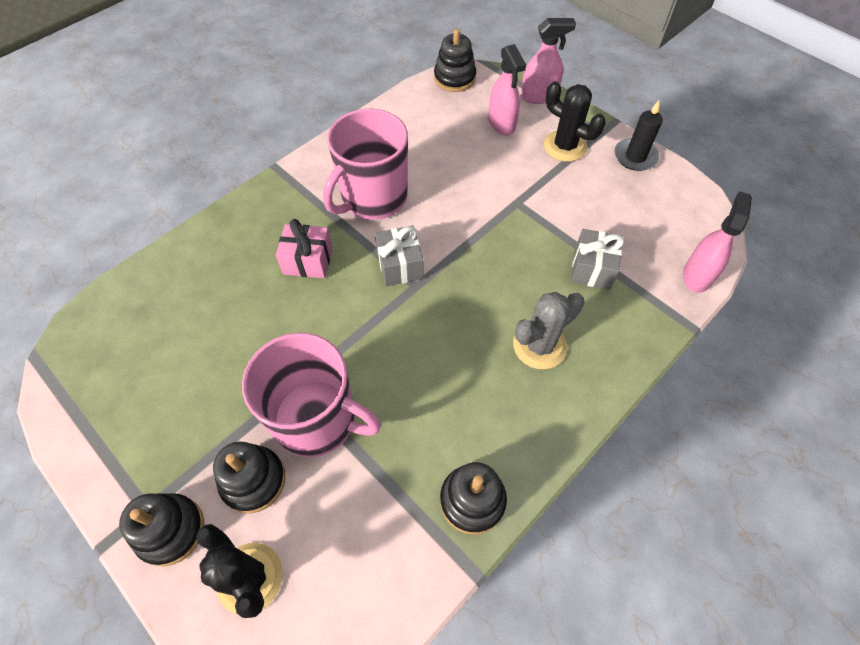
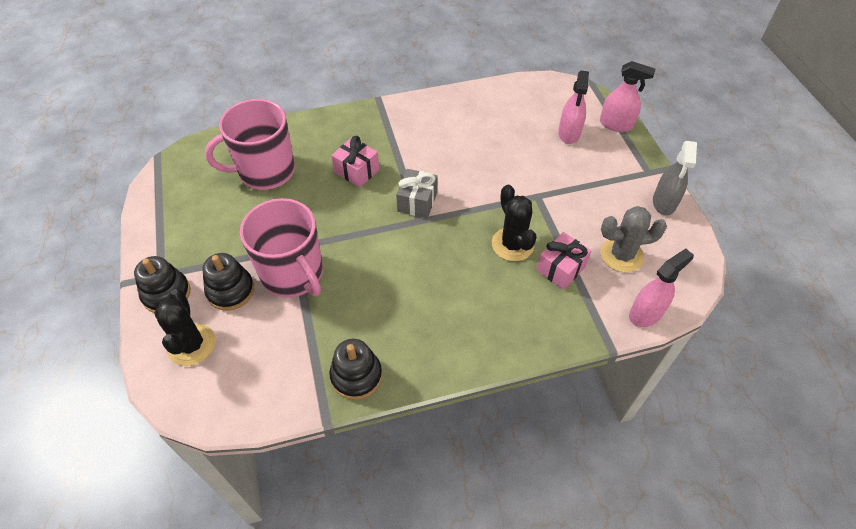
camera: 30 degrees right, 5 degrees down
pink mug [323,109,408,220] -> pink mug moved to [205,99,295,190]
black stacking toy [434,29,476,92] -> none
grey cactus [513,292,585,369] -> grey cactus moved to [600,206,667,273]
black cactus [544,81,606,162] -> black cactus moved to [492,185,537,261]
grey gift [571,229,624,290] -> pink gift [536,232,591,290]
black candle [615,101,663,171] -> grey spray bottle [653,141,697,215]

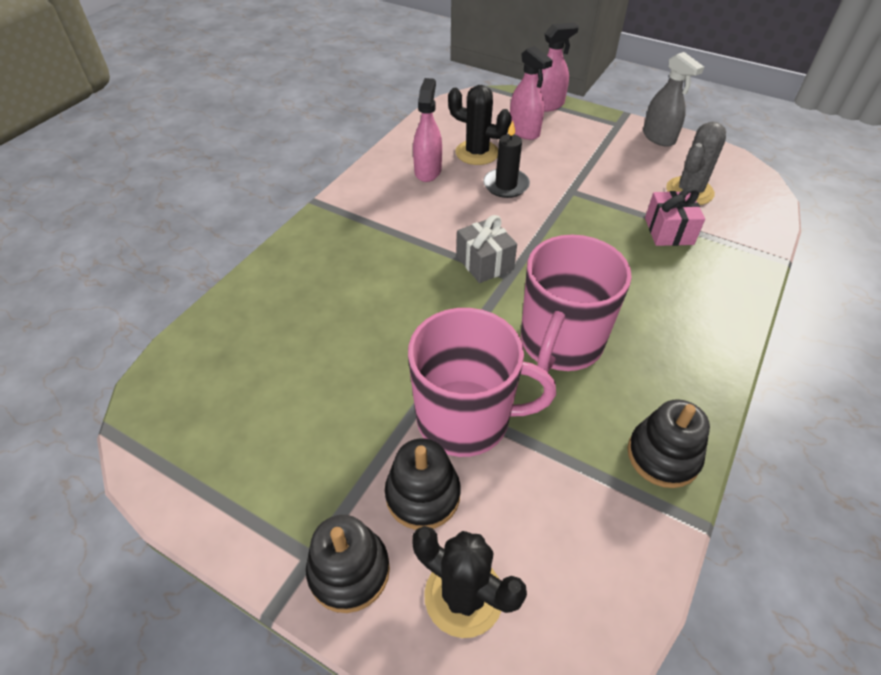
camera: 45 degrees left, 5 degrees down
pink mug [205,99,295,190] -> pink mug moved to [521,235,632,372]
pink gift [331,136,379,188] -> none
black cactus [492,185,537,261] -> black cactus moved to [448,85,512,165]
pink spray bottle [629,248,694,327] -> pink spray bottle moved to [413,78,442,182]
none -> black candle [483,120,530,198]

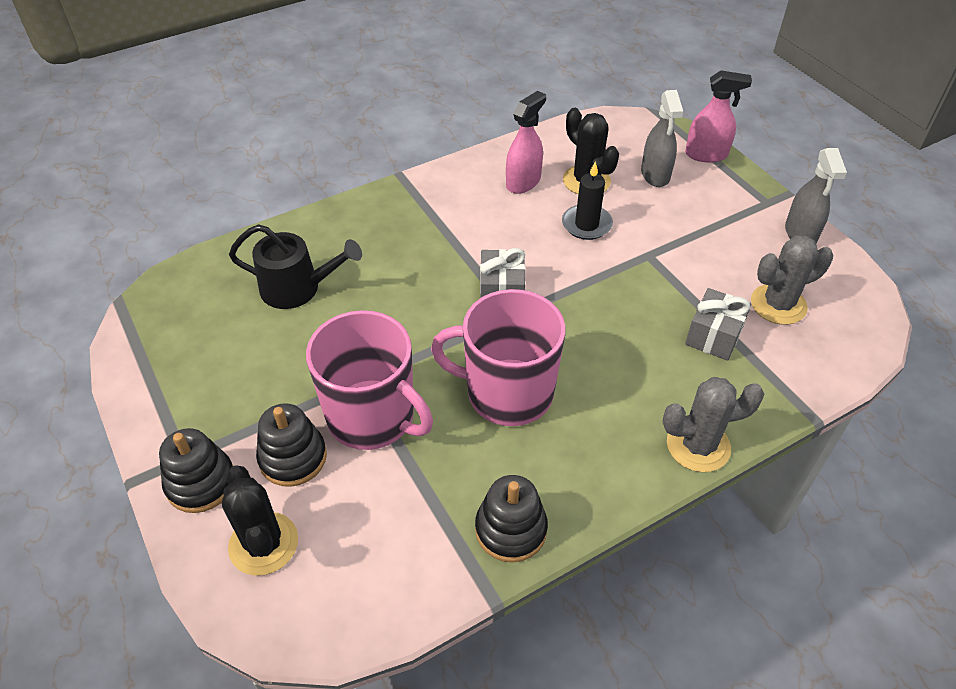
camera: 30 degrees right, 0 degrees up
pink spray bottle [510,46,553,140] -> grey spray bottle [641,90,683,187]
pink mug [521,235,632,372] -> pink mug turned 45 degrees clockwise [431,289,566,426]
pink gift [645,188,705,246] -> grey gift [685,288,752,361]
none -> black watering can [229,225,362,309]
none -> grey cactus [663,377,764,472]

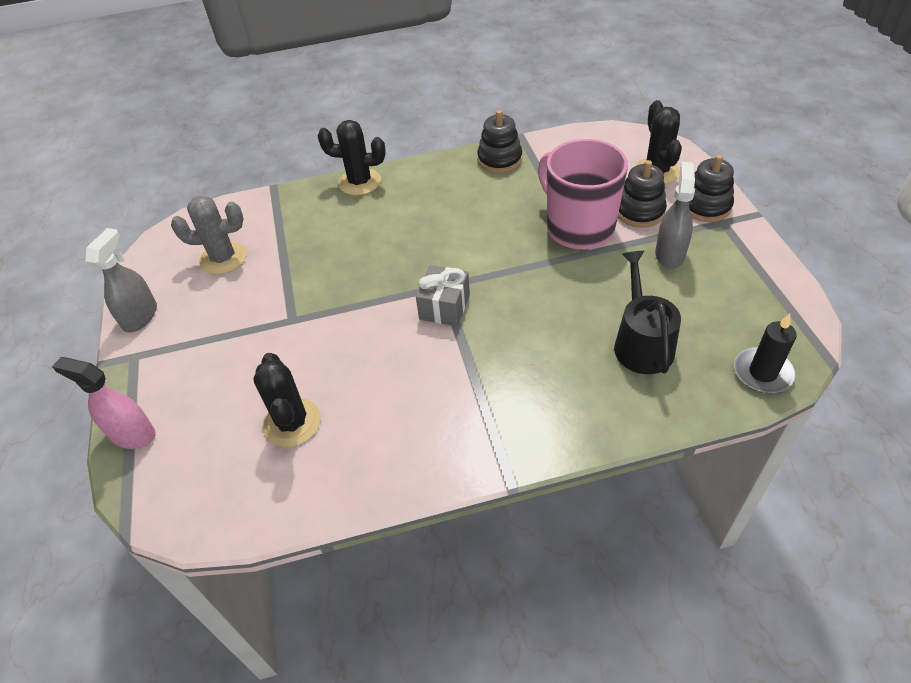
camera: 160 degrees left, 0 degrees up
black watering can [229,225,362,309] -> black watering can turned 60 degrees clockwise [614,251,681,374]
pink mug [431,289,566,426] -> none
pink spray bottle [506,91,546,194] -> none
black candle [562,161,613,240] -> black candle moved to [734,314,797,393]
grey spray bottle [641,90,683,187] -> grey spray bottle moved to [655,162,695,268]
grey cactus [663,377,764,472] -> black cactus [318,120,386,195]
grey gift [685,288,752,361] -> none

